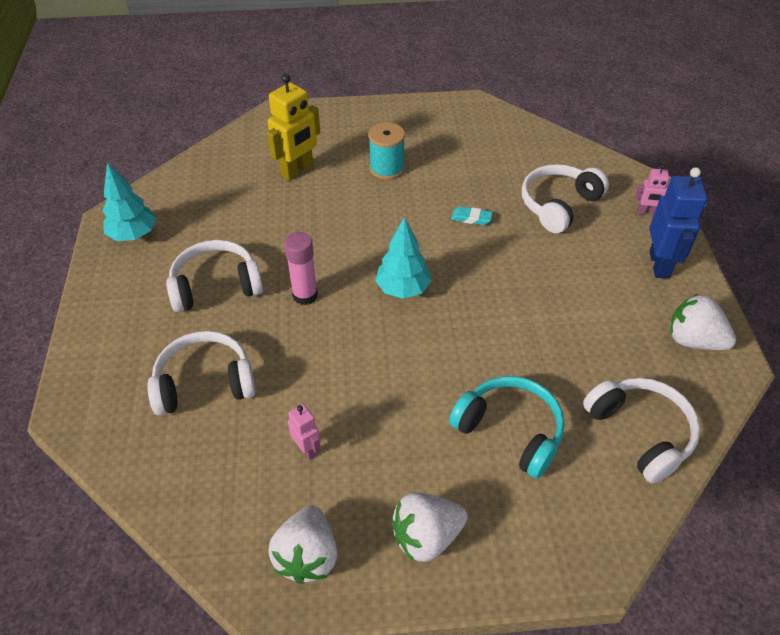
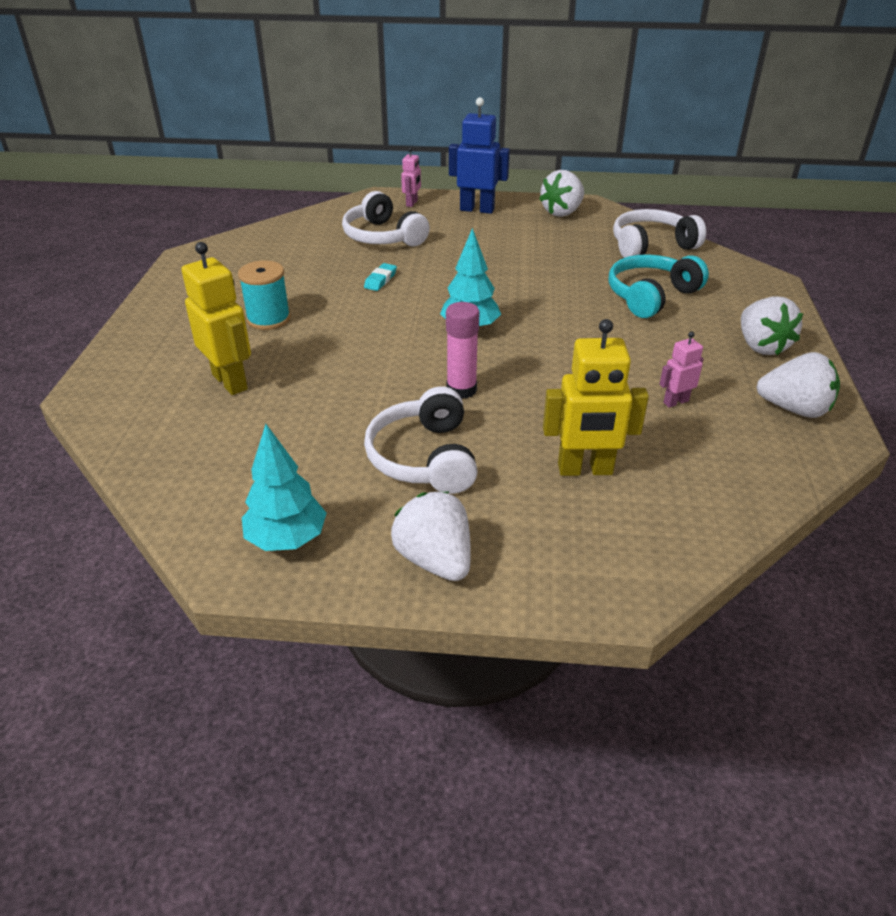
camera: 80 degrees left, 10 degrees down
white headphones [147,331,256,416] -> yellow robot [543,319,649,476]
none -> white strawberry [391,492,471,581]

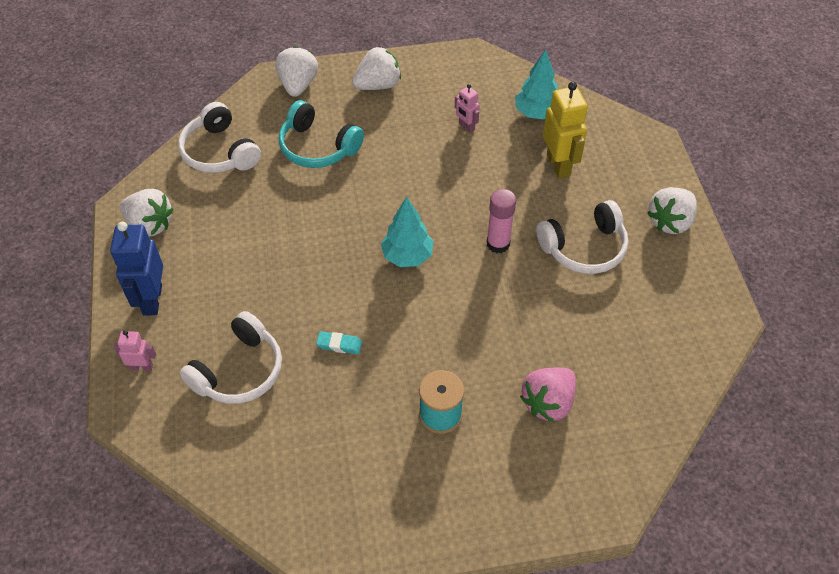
camera: 105 degrees left, 15 degrees up
yellow robot [181,242,251,395] -> pink strawberry [520,367,576,422]
turquoise tree [242,424,327,551] -> turquoise tree moved to [515,49,558,119]
white strawberry [756,352,840,418] -> white strawberry moved to [275,46,318,97]

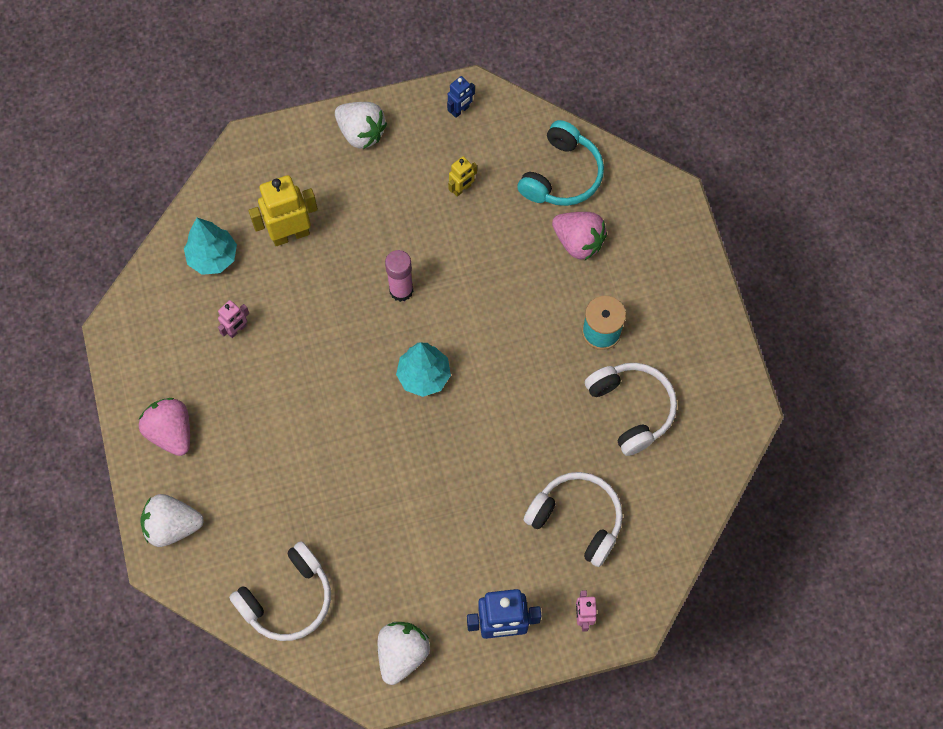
camera: 95 degrees left, 15 degrees up
turquoise headphones [279,100,364,168] -> turquoise headphones moved to [517,120,604,206]
turquoise eraser [316,332,362,354] -> none
white strawberry [352,47,401,90] -> pink strawberry [139,398,190,456]
white headphones [536,200,629,274] -> white headphones moved to [585,362,677,456]
none -> blue robot [447,76,475,118]
none -> yellow robot [448,156,477,197]

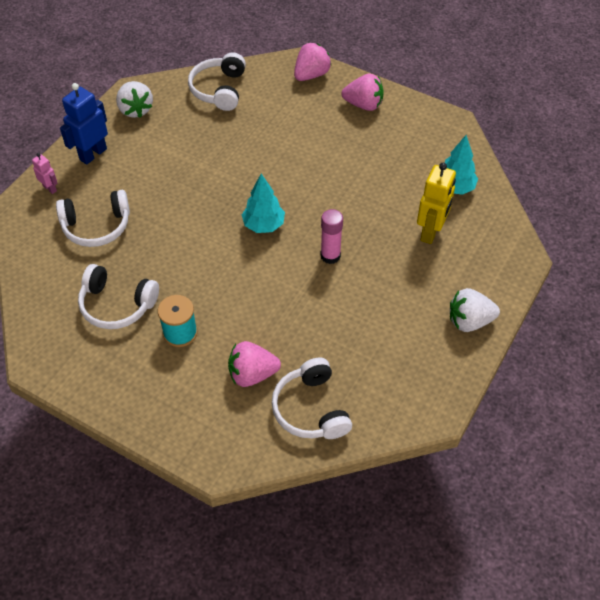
camera: 135 degrees right, 15 degrees down
white strawberry [140,494,204,547] -> pink strawberry [294,43,331,81]
pink robot [218,300,249,338] -> none
blue robot [447,76,475,118] -> none
yellow robot [448,156,477,197] -> none
turquoise headphones [517,120,604,206] -> white headphones [271,357,352,439]

